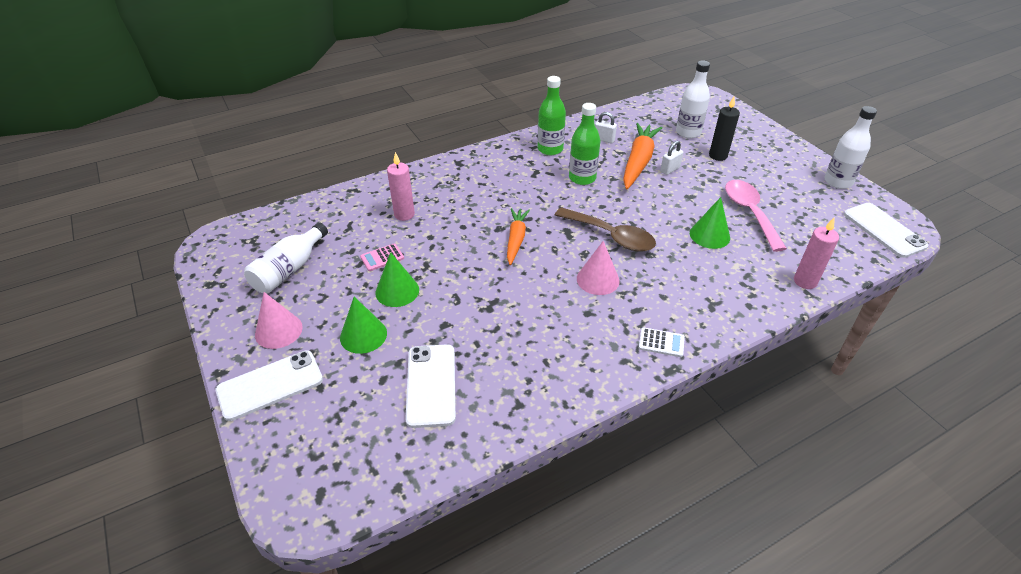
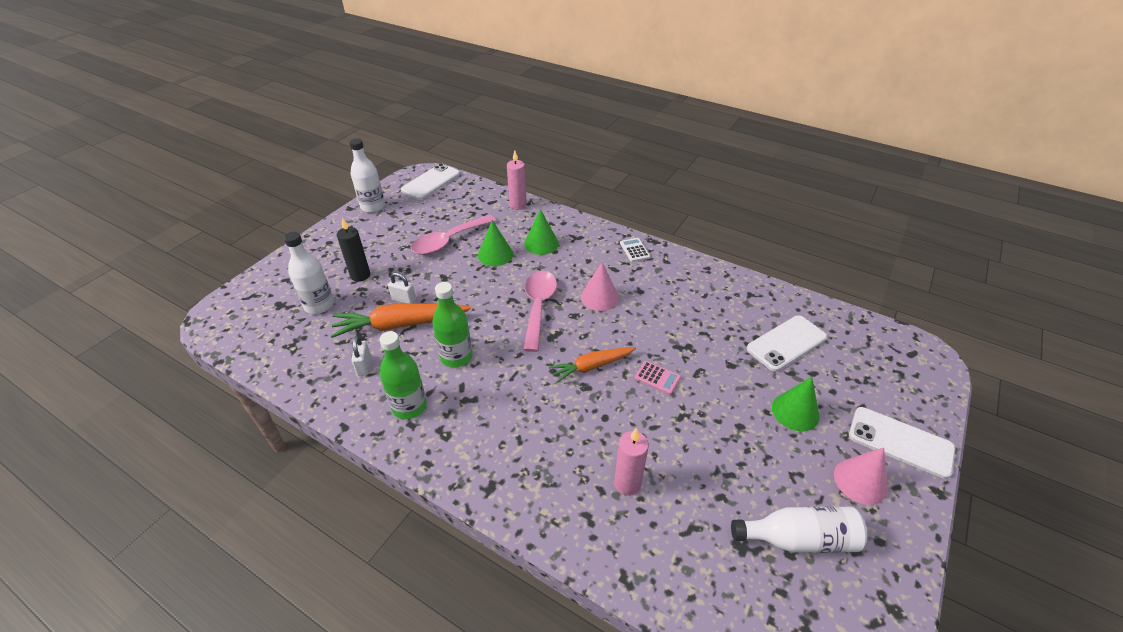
camera: 120 degrees left, 0 degrees up
pink calculator [360,243,404,271] -> pink calculator moved to [635,361,681,395]
green cone [375,252,419,307] -> green cone moved to [524,209,559,255]
brown spoon [555,207,656,252] -> pink spoon [523,271,557,352]

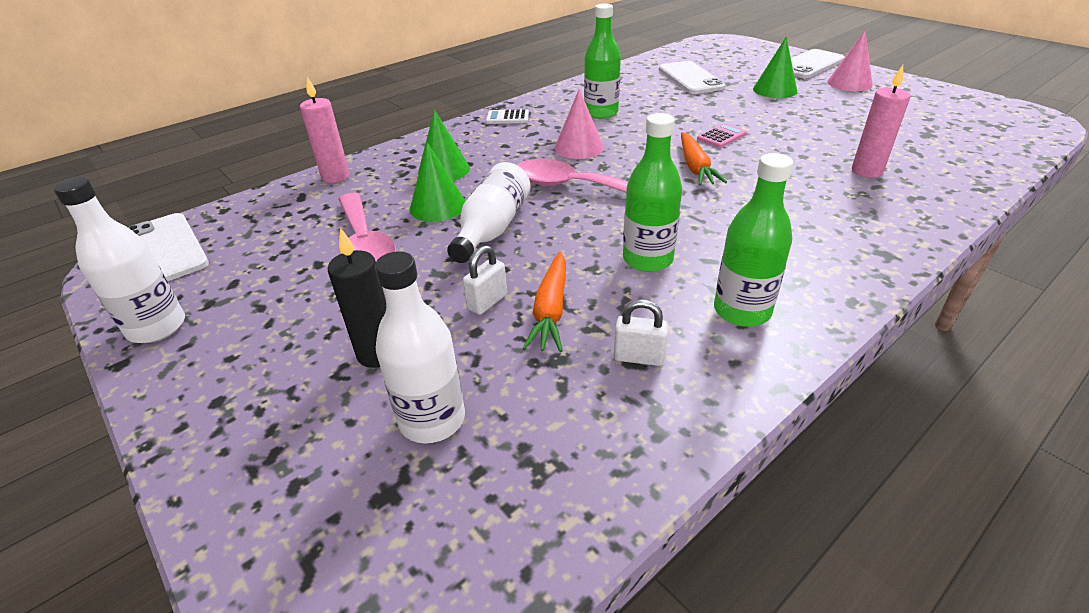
camera: 70 degrees left, 5 degrees down
orange carrot [331,303,471,338] -> orange carrot [522,252,566,352], size x0.63
white bottle [731,506,867,553] -> white bottle moved to [447,162,530,263]
none -> green bottle [584,4,621,119]

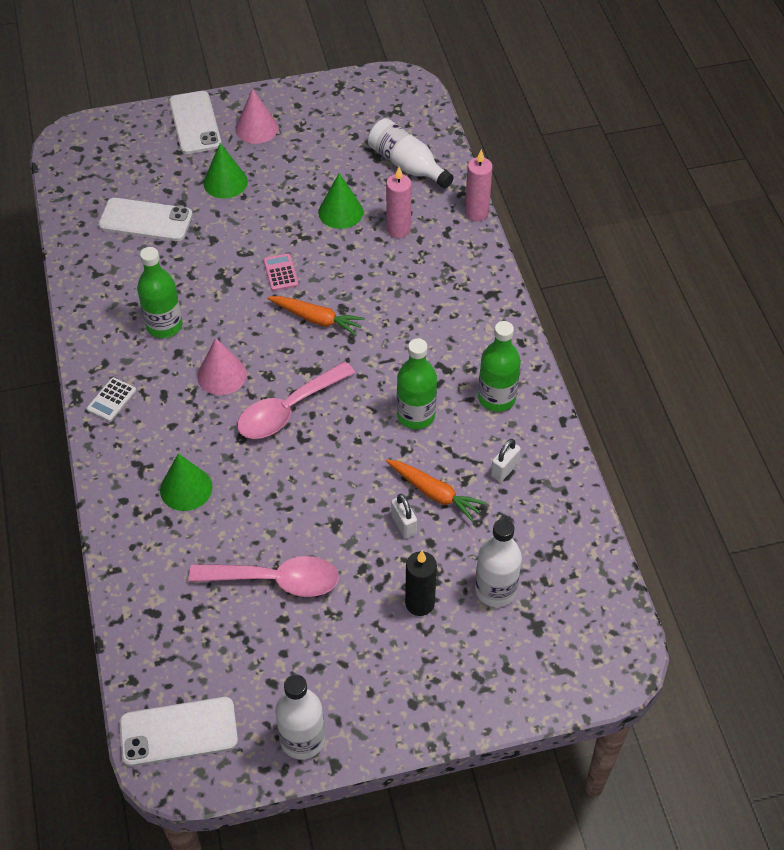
camera: 65 degrees left, 15 degrees up
pink candle [300,77,349,183] -> pink candle moved to [465,149,493,221]
green cone [410,142,466,222] -> green cone moved to [318,173,363,229]
white bottle [447,162,530,263] -> white bottle moved to [368,118,454,189]

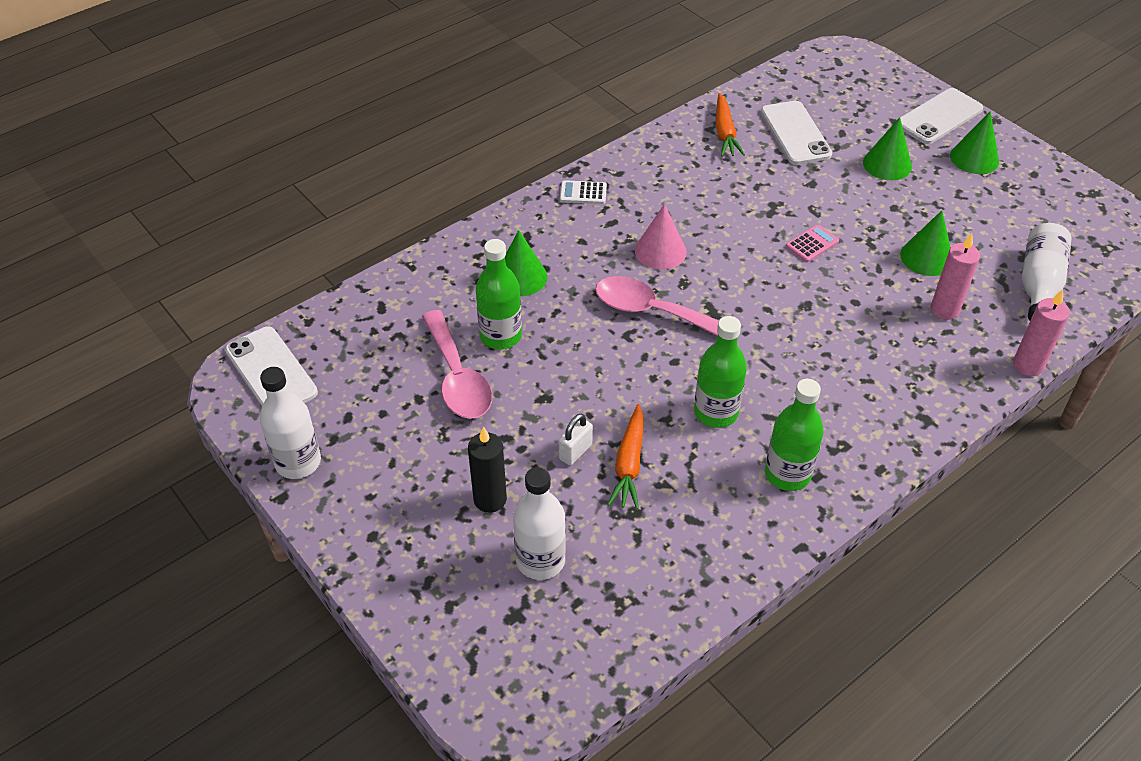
camera: 65 degrees right, 5 degrees down
green bottle [137,247,183,338] -> green bottle moved to [476,239,522,349]
pink cone [235,89,278,144] -> green cone [950,111,999,174]
orange carrot [267,296,365,336] -> orange carrot moved to [715,93,745,157]
white padlock [491,439,521,482] -> none

